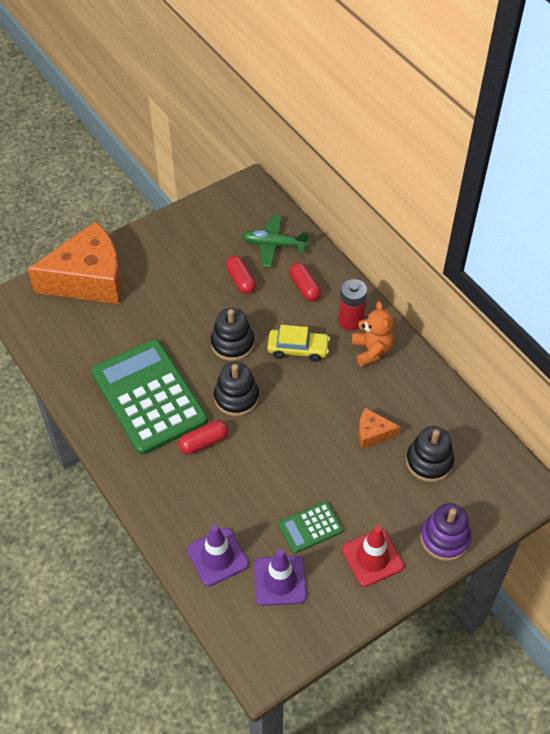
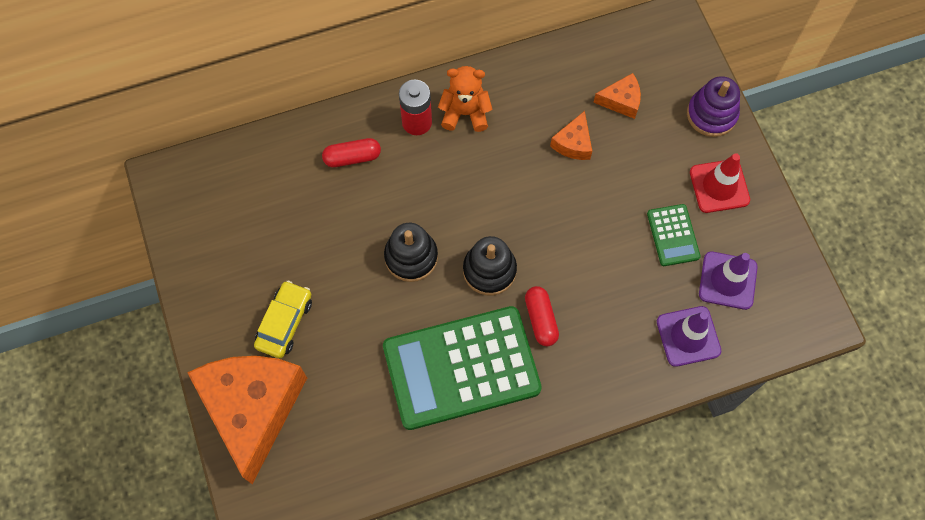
camera: 75 degrees left, 15 degrees up
red capsule [226,256,256,294] -> none
green plane [242,214,309,267] -> none
yellow car [267,325,330,362] -> yellow car moved to [254,281,312,358]
black stacking toy [406,426,454,482] -> orange cheese [593,73,641,119]

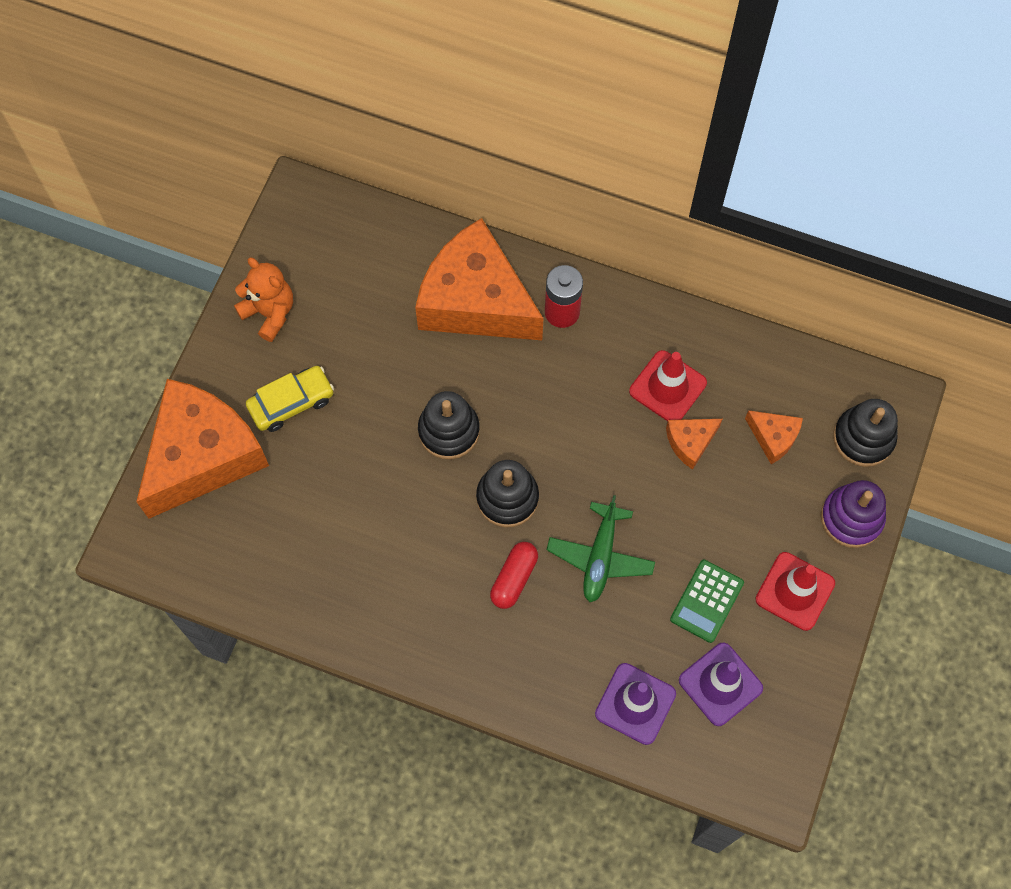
camera: 40 degrees right, 0 degrees up
red capsule [322,138,381,167] -> orange cheese [415,218,543,340]
green calculator [383,306,542,430] -> none
orange teddy bear [438,66,492,132] -> orange teddy bear moved to [234,257,293,342]
none -> green plane [547,495,655,602]
none -> red traffic cone [629,350,707,421]
none -> black stacking toy [833,399,898,467]

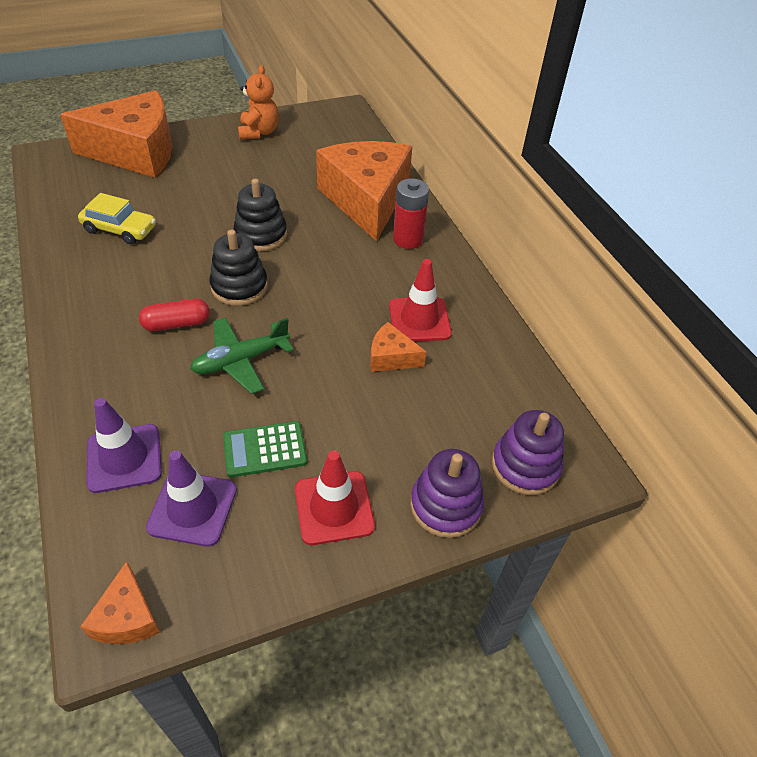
camera: 45 degrees right, 20 degrees down
yellow car [246,366,334,432] -> yellow car moved to [78,193,156,244]
orange cheese [745,410,803,464] -> orange cheese moved to [80,561,160,644]
black stacking toy [833,399,898,467] -> purple stacking toy [492,410,564,495]

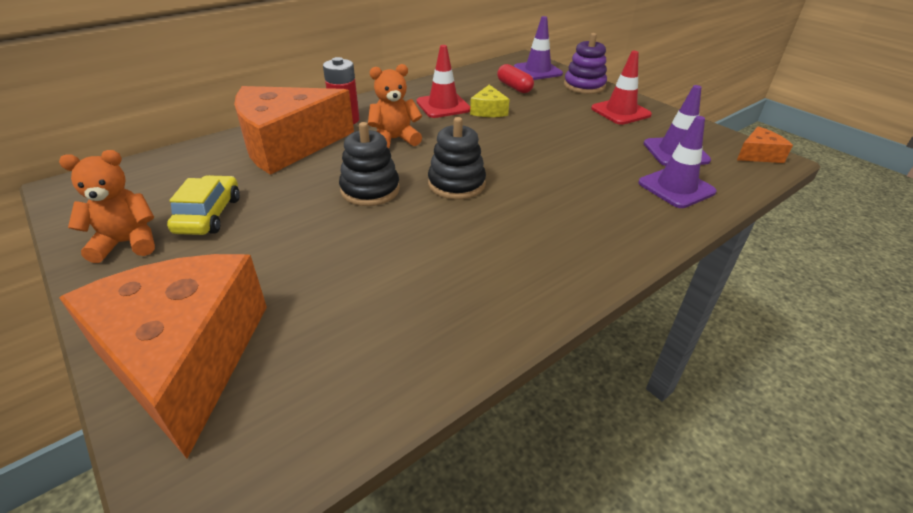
camera: 105 degrees left, 10 degrees down
yellow car [78,193,156,244] -> yellow car moved to [167,175,240,235]
red capsule [139,298,210,331] -> red capsule moved to [497,64,534,93]
green plane [190,317,294,394] -> none
green calculator [223,421,307,478] -> none
orange cheese [370,322,426,372] -> yellow cheese [470,85,510,117]
purple stacking toy [492,410,564,495] -> purple traffic cone [514,16,563,80]
none -> orange teddy bear [368,64,422,148]

